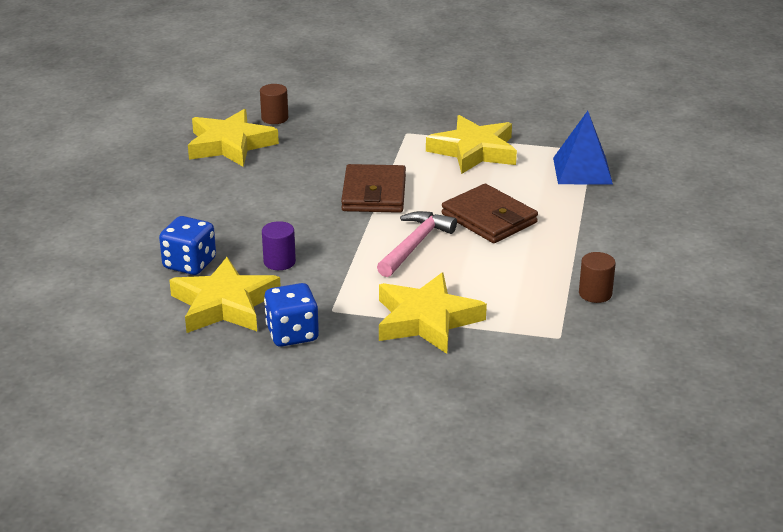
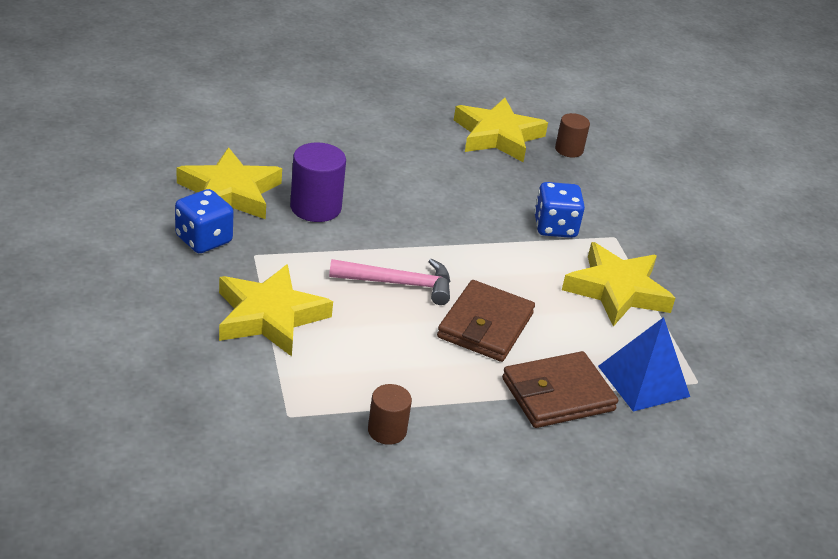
camera: 60 degrees right, 5 degrees up
blue dice [159,216,216,275] -> blue dice moved to [534,182,585,238]
purple cylinder [262,221,296,270] -> purple cylinder [290,142,346,222], size x1.61
brown wallet [341,164,406,213] -> brown wallet moved to [502,351,618,428]

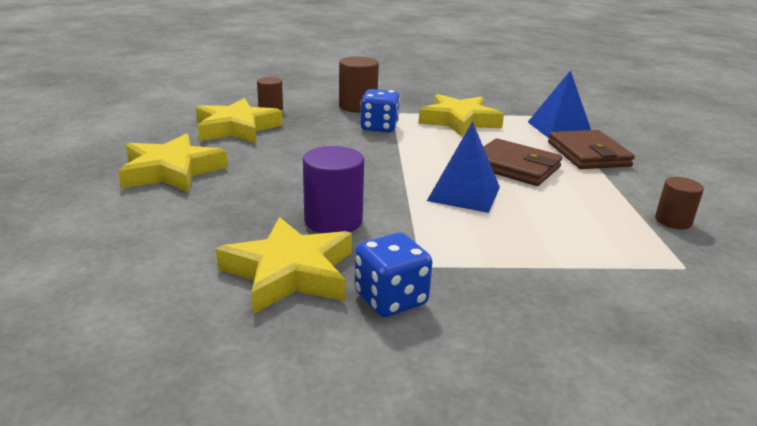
camera: 75 degrees left, 10 degrees down
yellow star [219,264,333,356] -> yellow star moved to [118,134,228,193]
pink hammer [329,258,450,305] -> blue pyramid [427,121,500,213]
none -> brown cylinder [339,56,379,113]

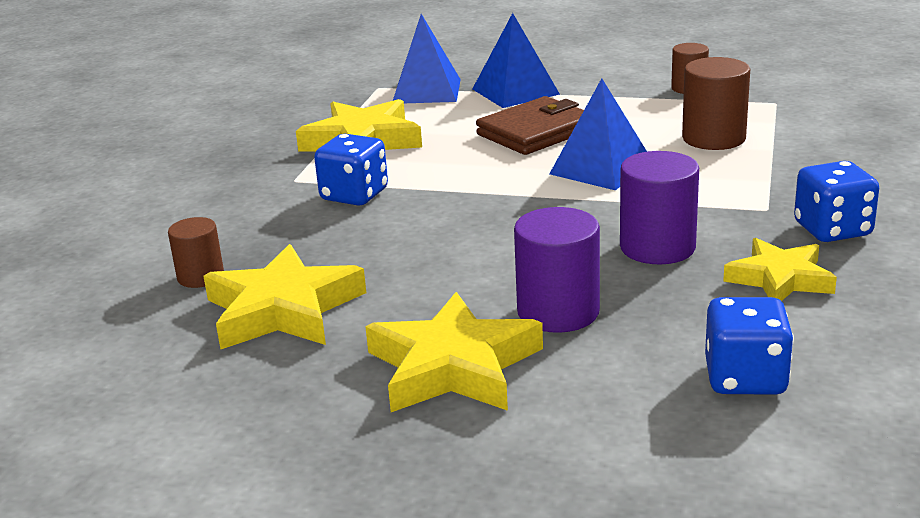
camera: 70 degrees left, 0 degrees up
yellow star [216,217,352,314] -> yellow star [723,238,837,301], size x0.66
brown cylinder [339,56,379,113] -> brown cylinder moved to [682,57,750,150]
brown wallet [548,130,635,169] -> blue pyramid [473,13,560,108]
none -> purple cylinder [514,207,600,333]
none -> blue dice [705,297,794,395]

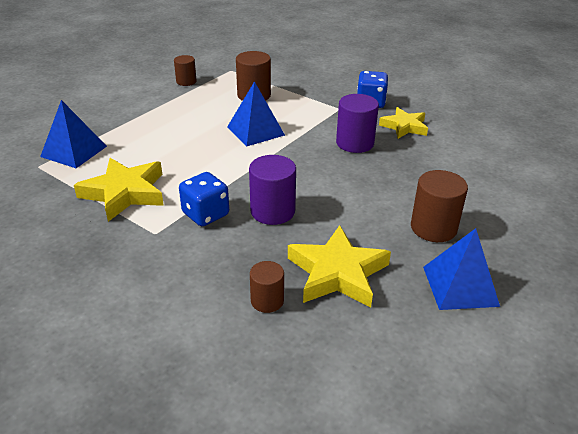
camera: 70 degrees left, 10 degrees up
yellow star [365,292,543,412] -> brown cylinder [411,170,468,242]
blue pyramid [473,13,560,108] -> blue pyramid moved to [423,228,500,310]
brown wallet [476,96,584,155] -> none
purple cylinder [514,207,600,333] -> purple cylinder moved to [249,155,296,225]
blue dice [705,297,794,395] -> none

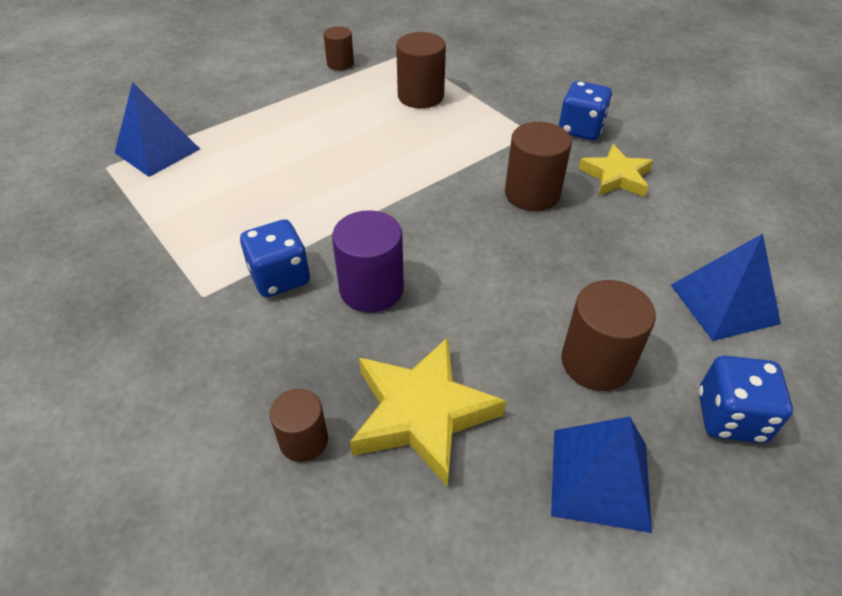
camera: 15 degrees right, 10 degrees up
yellow star [74,158,164,222] -> none
blue pyramid [227,81,285,146] -> blue pyramid moved to [671,234,781,341]
purple cylinder [336,94,379,153] -> brown cylinder [505,122,572,211]
none -> blue dice [699,356,793,443]

